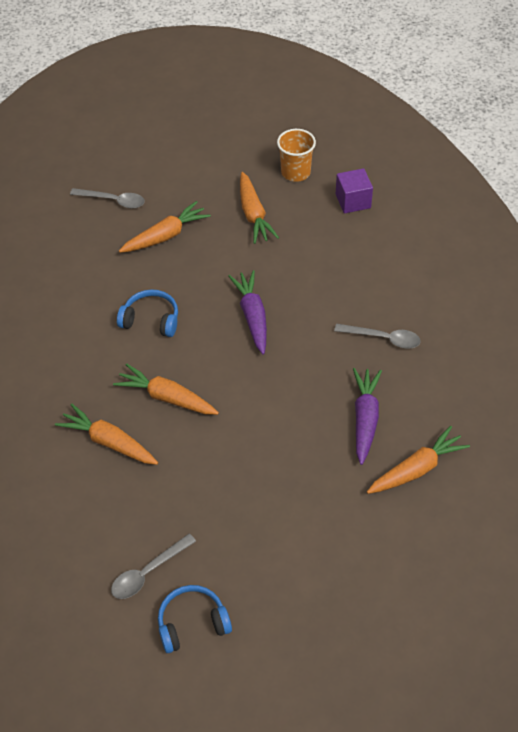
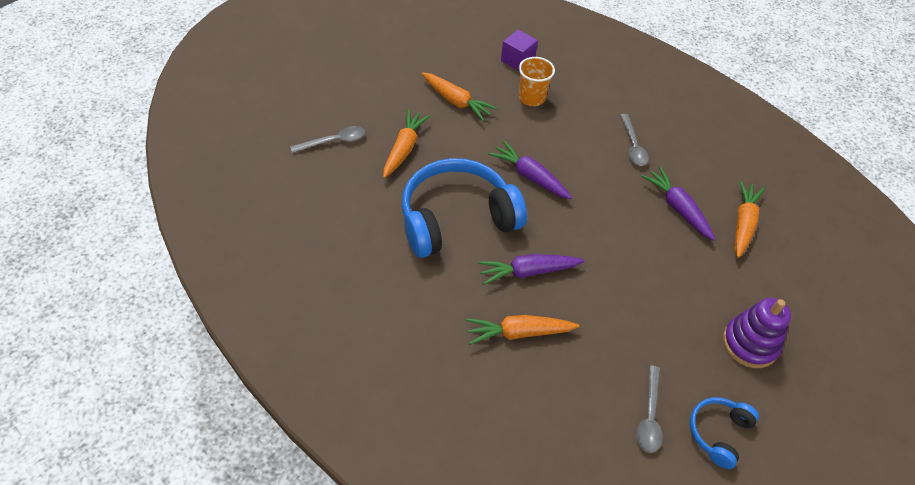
camera: 40 degrees left, 0 degrees up
orange carrot [113,363,219,415] -> purple carrot [478,254,585,285]
blue headphones [117,289,178,337] -> blue headphones [402,158,527,258], size x2.08
orange cup [277,129,316,182] -> orange cup moved to [519,57,555,106]
grey spoon [334,324,421,349] -> grey spoon turned 105 degrees clockwise [620,114,649,166]
none -> purple stacking toy [723,298,791,368]

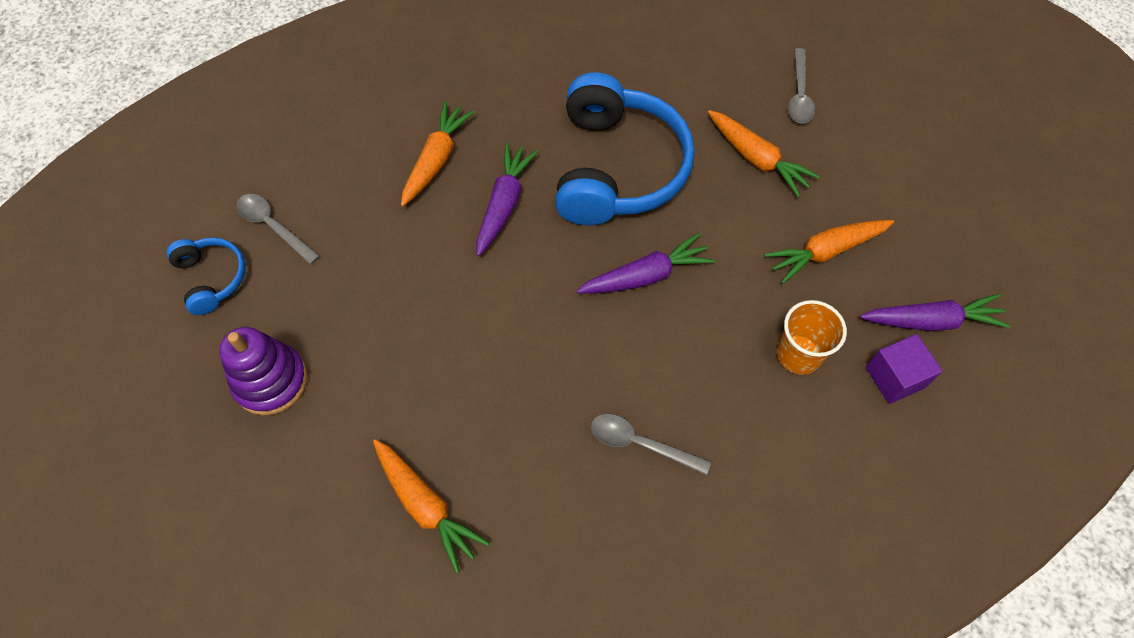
camera: 120 degrees right, 10 degrees up
purple carrot [641,167,715,241] -> purple carrot moved to [860,294,1010,331]

